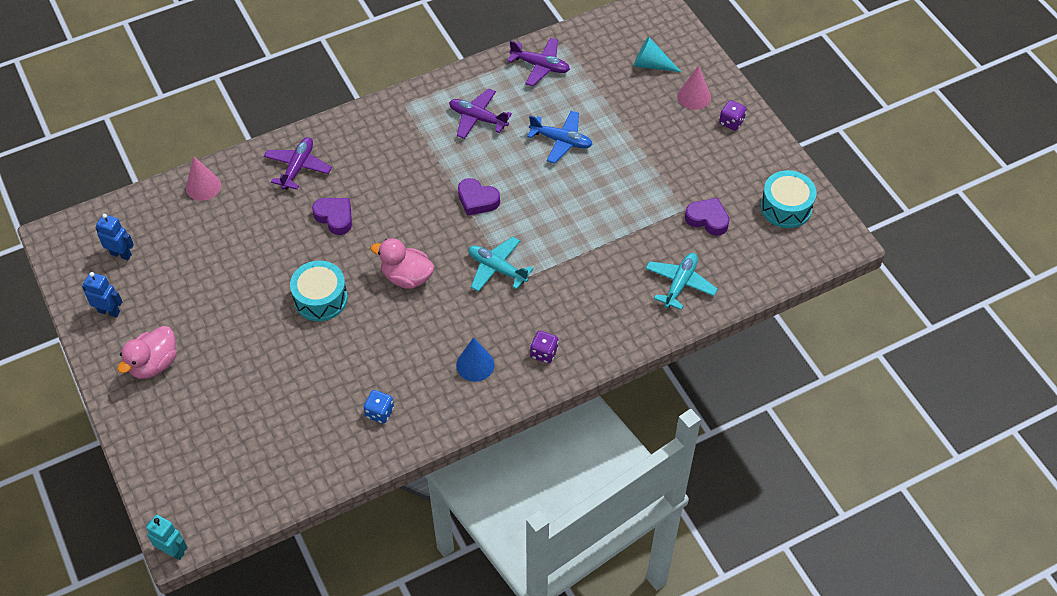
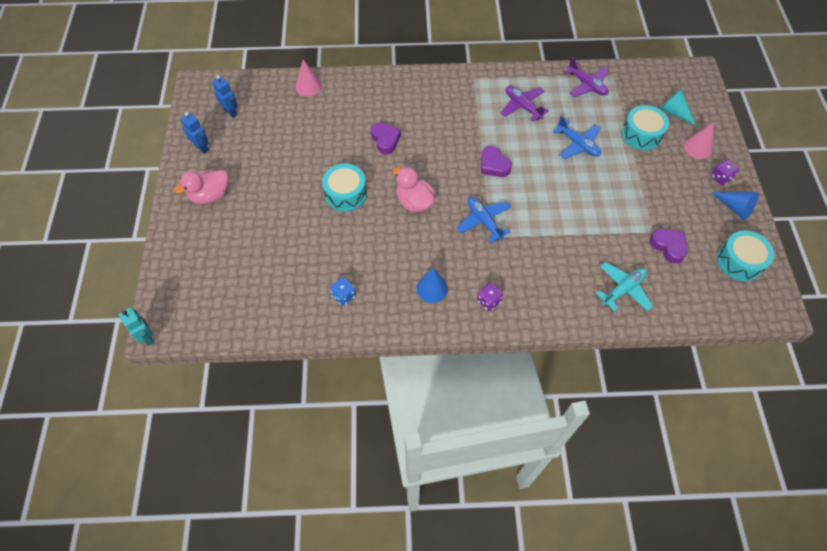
camera: 25 degrees right, 5 degrees up
purple plane [264,137,332,190] -> none
turquoise plane [469,237,533,292] -> blue plane [457,197,511,243]
none -> turquoise drum [622,105,669,151]
none -> blue cone [711,192,759,220]

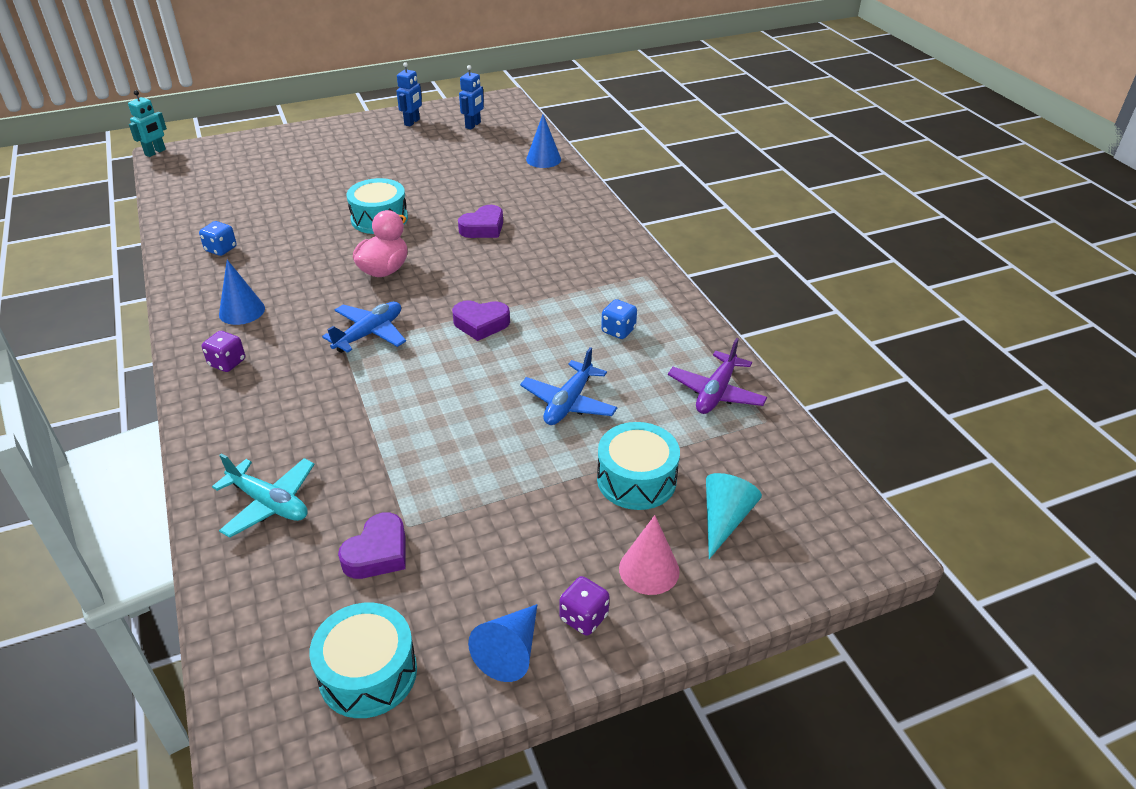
camera: 70 degrees right, 20 degrees down
pink duck [174,170,228,204] -> none
pink cone [295,59,322,96] -> blue cone [526,114,561,168]
purple heart [481,146,512,177] -> purple heart turned 120 degrees counterclockwise [452,300,510,341]
purple plane [501,86,549,121] -> blue dice [601,299,637,339]

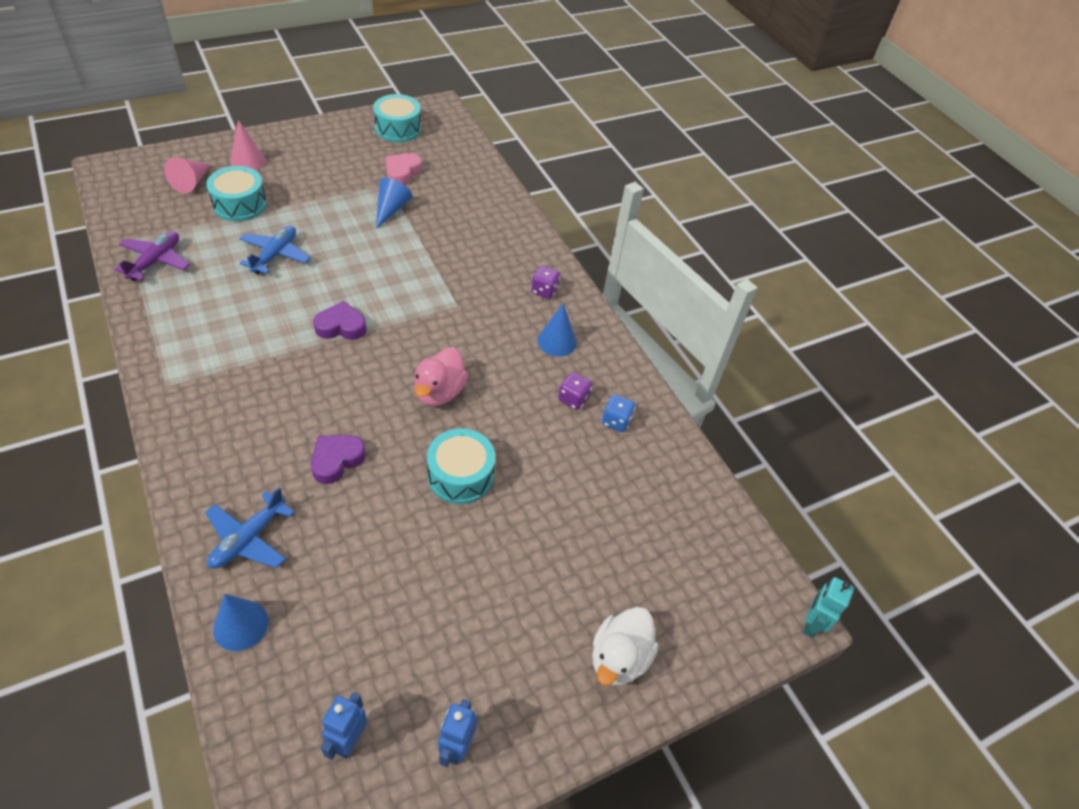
camera: 170 degrees right, 10 degrees up
turquoise plane [212,453,315,538] -> none
blue plane [322,302,406,353] -> blue plane moved to [205,487,295,569]
purple heart [338,512,405,579] -> pink heart [385,153,422,185]
blue cone [468,604,538,682] -> blue cone moved to [376,178,412,229]
purple dice [559,576,610,636] -> purple dice moved to [558,372,592,410]
blue dice [601,299,637,339] -> none
turquoise cone [706,473,762,559] -> pink cone [165,157,211,193]
none -> white duck [592,607,658,686]

